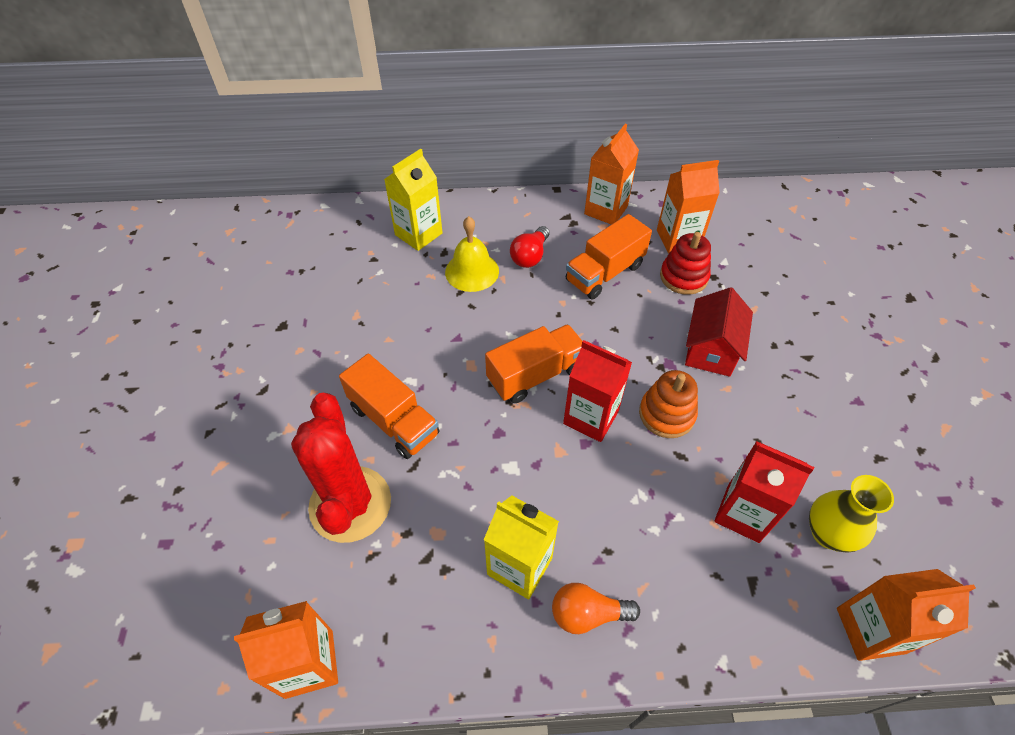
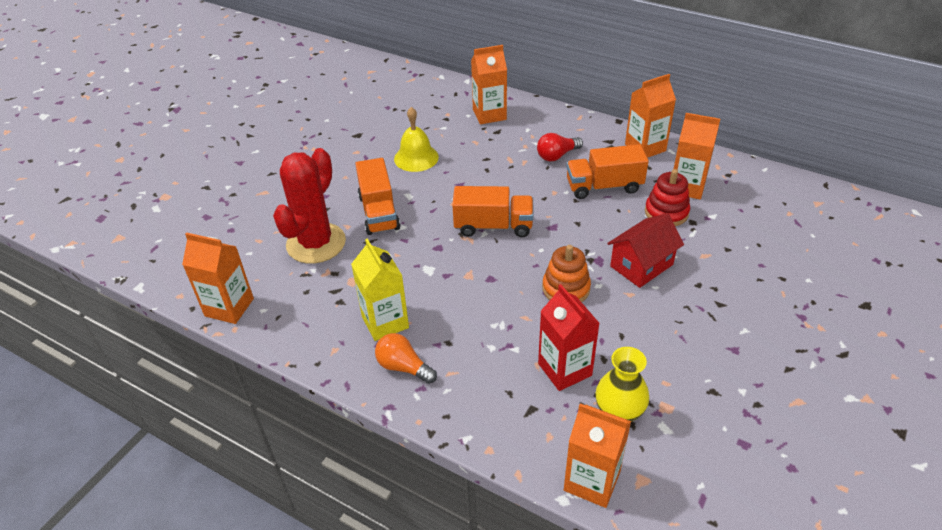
camera: 35 degrees right, 10 degrees down
yellow carton [384,149,443,251] -> orange carton [471,45,507,124]
yellow bell [445,216,499,292] -> yellow bell moved to [394,107,439,172]
red carton [563,340,632,442] -> none

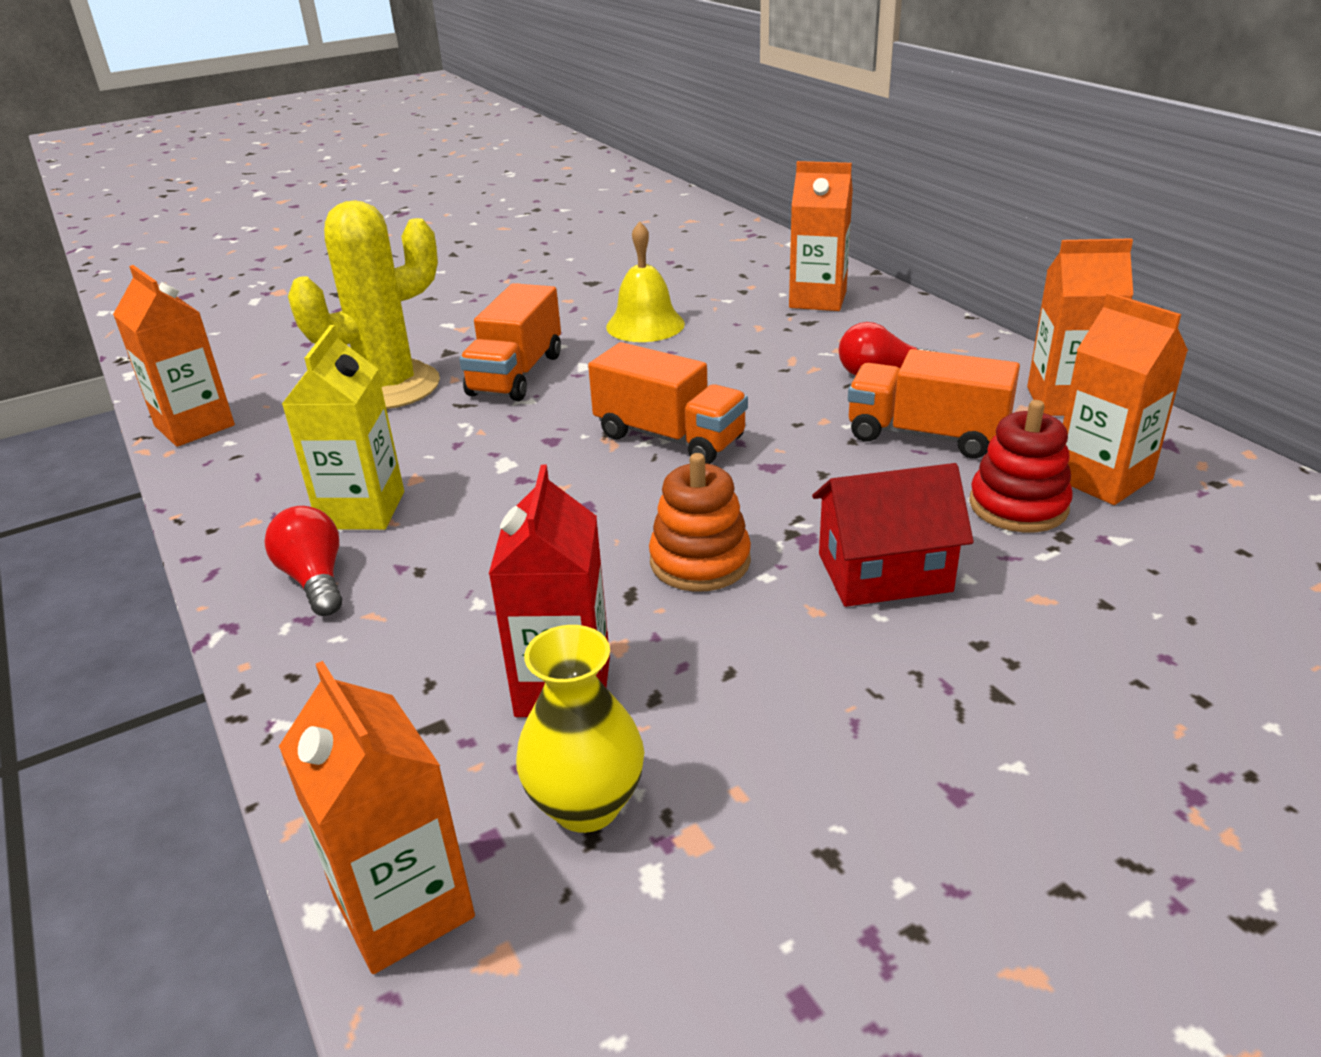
camera: 30 degrees right, 10 degrees down
red cactus [273,148,346,264] -> yellow cactus [288,200,440,409]
orange light bulb [375,333,437,384] -> red light bulb [264,506,342,616]

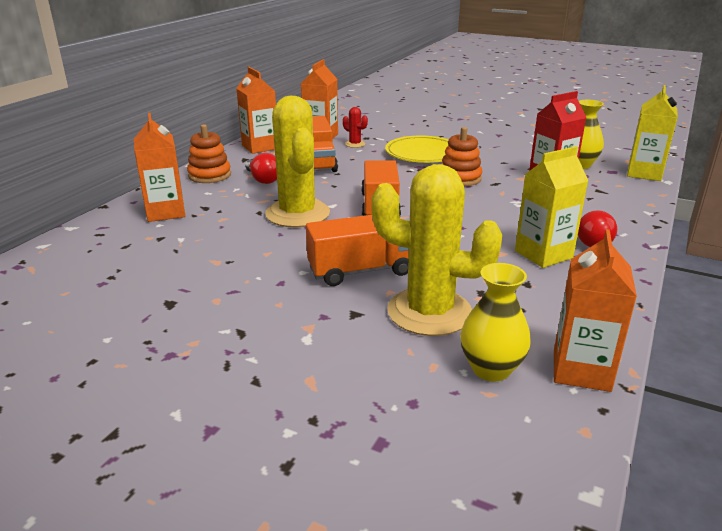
camera: 125 degrees left, 5 degrees down
orange carton [279,661,475,974] -> yellow carton [627,85,678,181]
yellow bell [606,221,685,342] -> none
red house [812,463,974,607] -> yellow plate [385,136,449,163]
red stacking toy [969,400,1073,532] -> red cactus [343,107,368,148]
none -> orange stacking toy [187,124,231,183]
none -> yellow cactus [265,96,330,227]
none -> yellow vase [460,263,531,382]

